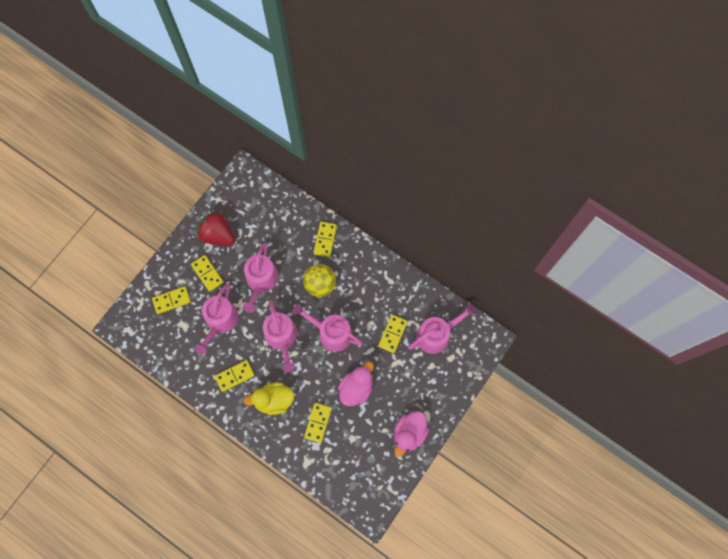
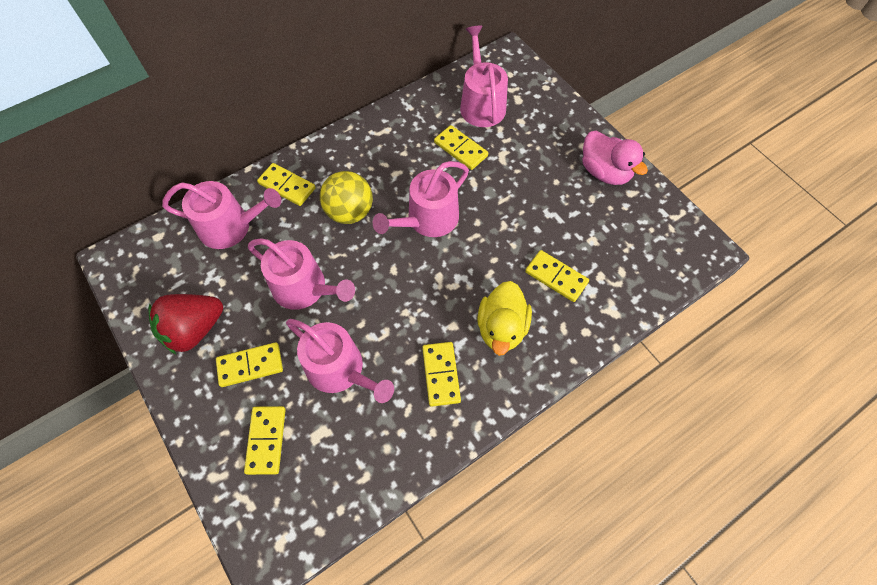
camera: 70 degrees left, 10 degrees down
pink watering can [263,300,297,372] -> pink watering can moved to [162,181,281,249]
pink duck [338,362,374,406] -> none

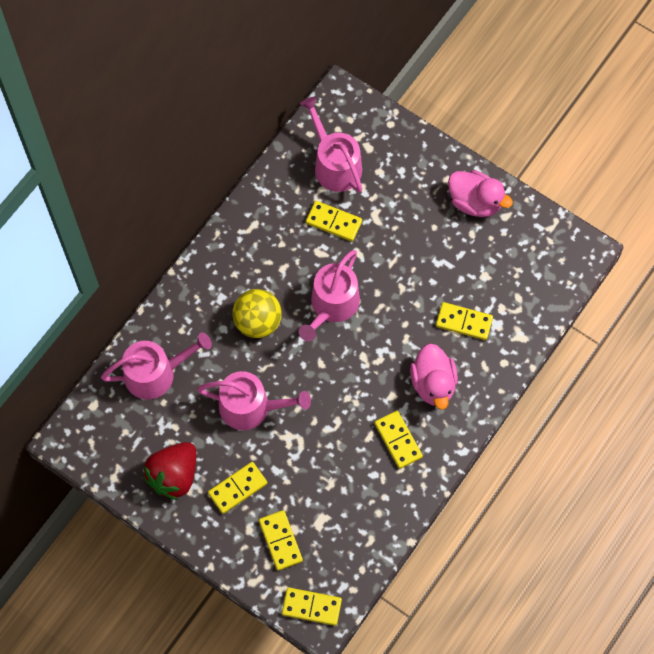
camera: 20 degrees left, 5 degrees up
yellow domino [257,163,316,206] -> yellow domino moved to [282,587,342,626]
pink watering can [286,319,394,403] -> none
yellow duck [477,281,532,356] -> pink duck [410,343,458,410]

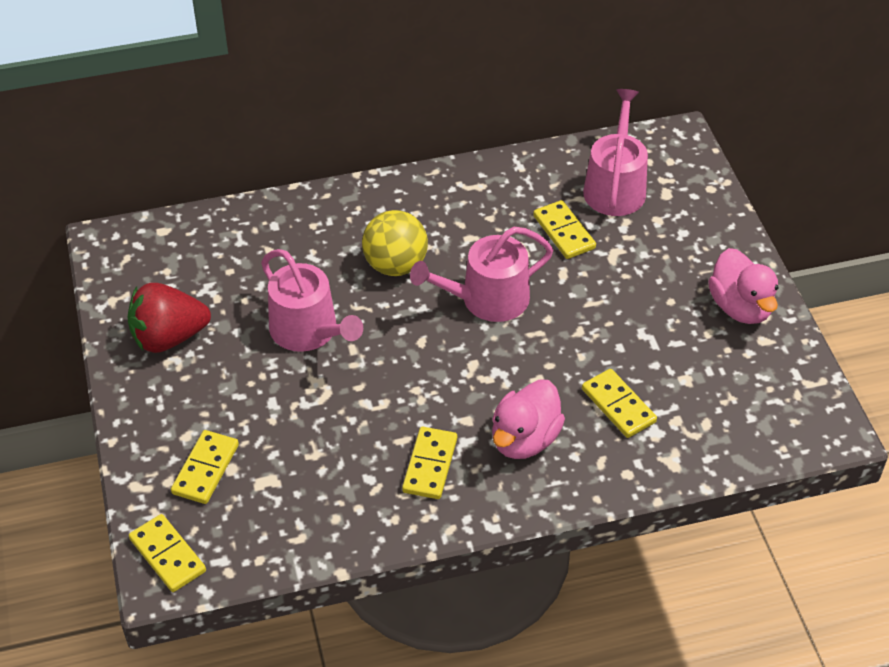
camera: 40 degrees right, 20 degrees down
pink watering can [101,332,212,399] -> none
yellow domino [208,462,267,514] -> none

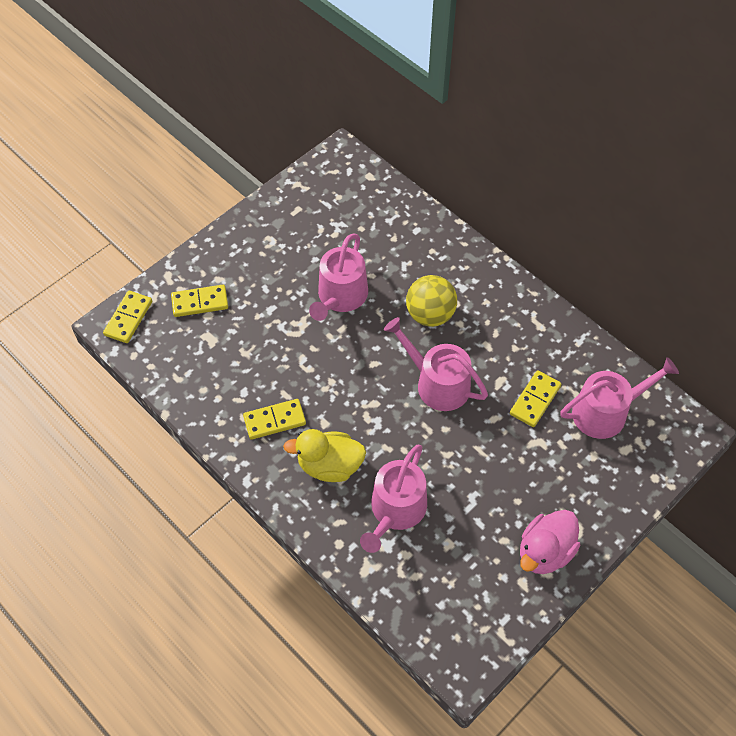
camera: 60 degrees right, 10 degrees up
red strawberry [127,283,211,353] -> none
pink duck [492,379,565,459] -> yellow duck [283,429,366,482]
yellow domino [582,369,657,438] -> pink watering can [360,445,427,553]

